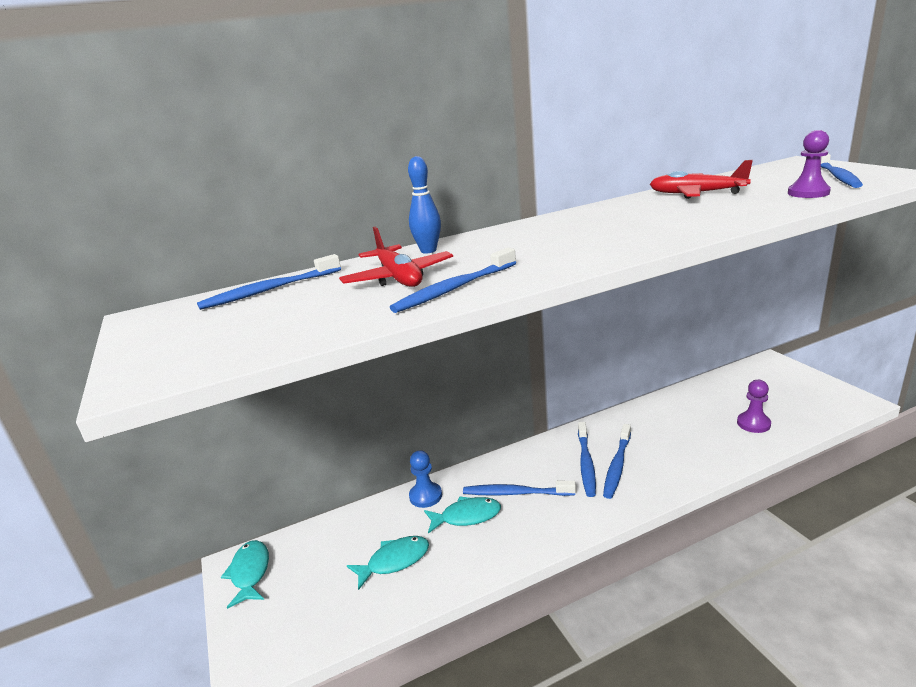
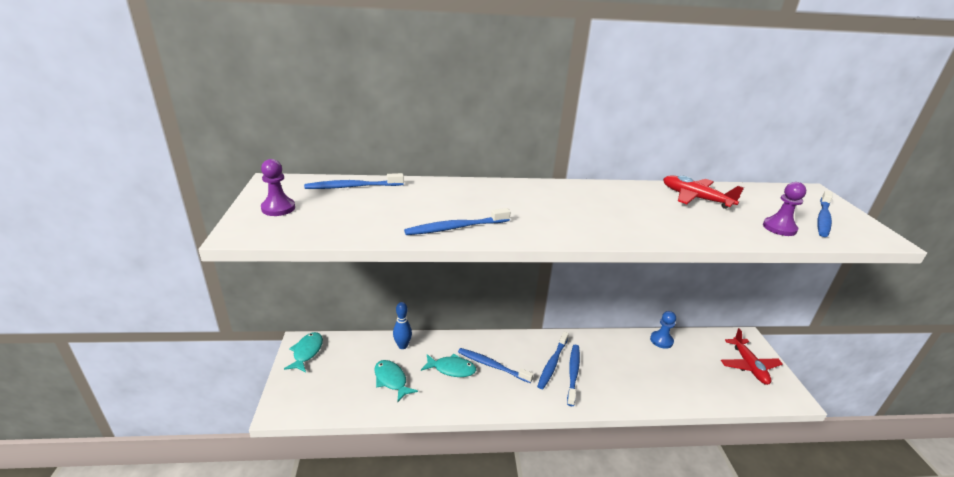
camera: 15 degrees right, 5 degrees up
red plane [339,227,453,287] -> red plane moved to [721,328,783,385]
turquoise fish [347,536,429,590] -> turquoise fish turned 120 degrees counterclockwise [375,360,418,403]
blue bowling pin [408,156,441,254] -> blue bowling pin moved to [393,302,412,349]
blue pawn [409,450,442,508] -> blue pawn moved to [650,311,676,349]
blue toothbrush [603,424,631,499] -> blue toothbrush turned 150 degrees clockwise [567,345,580,406]
purple pawn [737,380,771,433] -> purple pawn moved to [261,159,295,216]

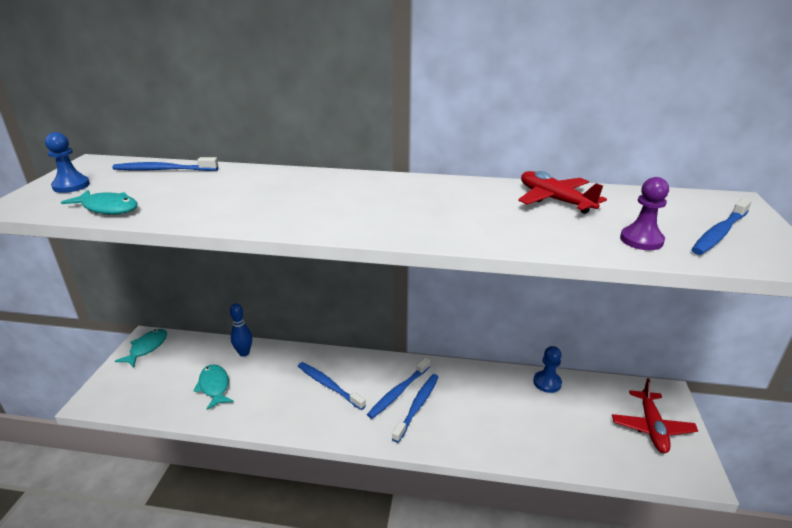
camera: 15 degrees right, 0 degrees up
purple pawn [261,159,295,216] -> blue pawn [45,132,90,193]
blue toothbrush [404,208,510,235] -> none
turquoise fish [421,354,476,377] -> turquoise fish moved to [61,190,138,215]

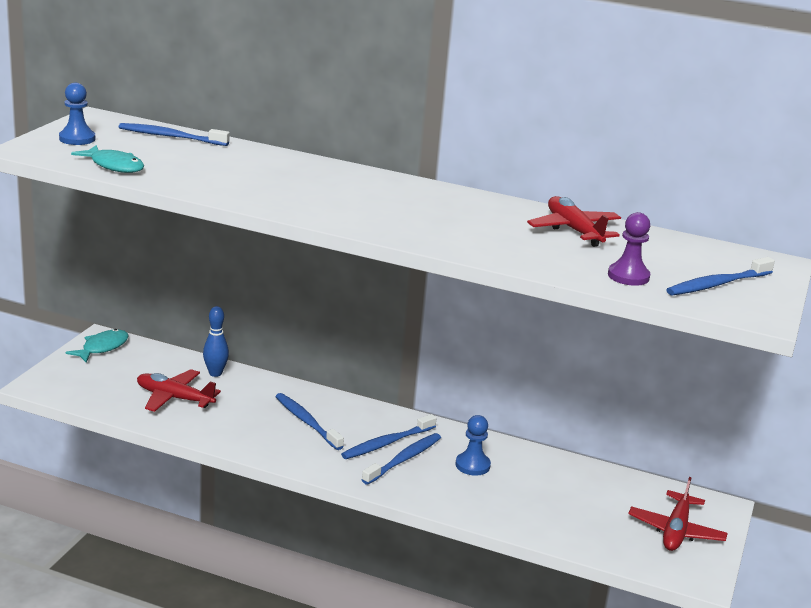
camera: 10 degrees right, 5 degrees down
turquoise fish [193,365,234,410] -> red plane [137,369,221,412]
blue pawn [533,346,562,393] -> blue pawn moved to [455,415,491,476]

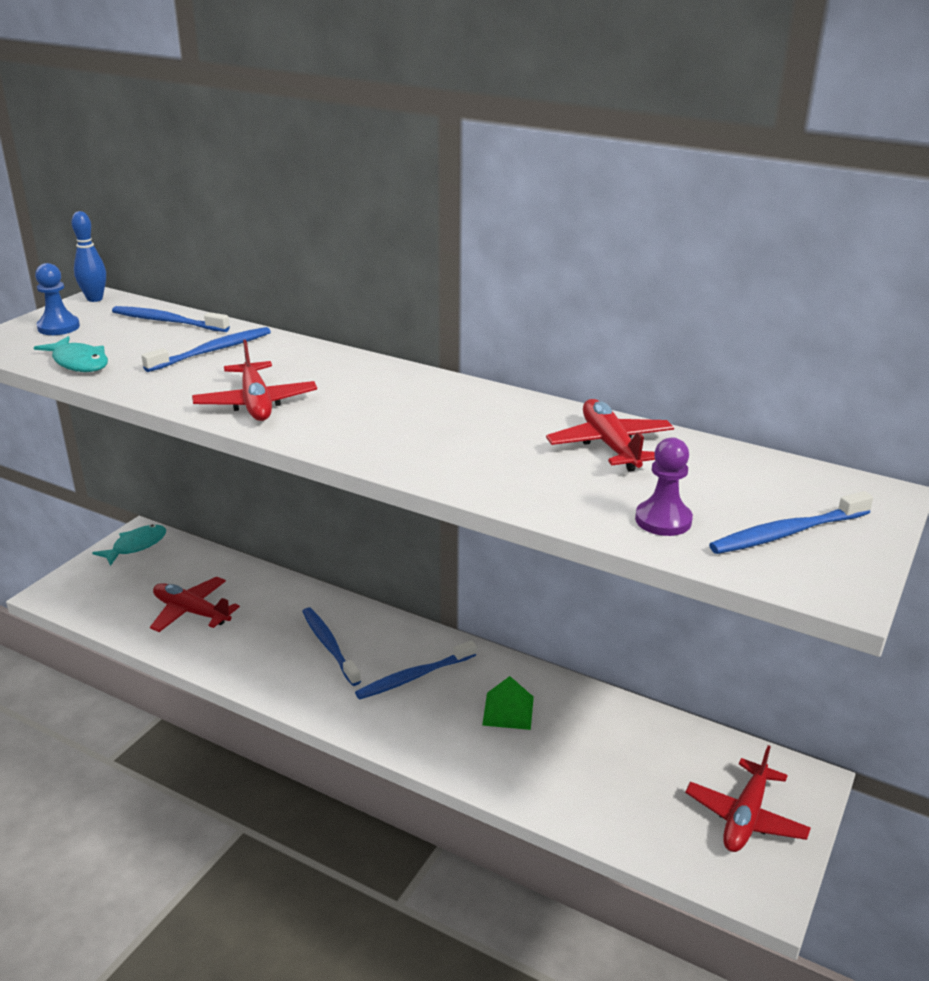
camera: 10 degrees right, 5 degrees up
blue bowling pin [203,306,229,377] -> blue bowling pin moved to [71,211,106,302]
blue toothbrush [362,433,441,485] -> blue toothbrush moved to [141,327,271,372]
blue pawn [455,415,491,476] -> green pyramid [482,676,534,730]
none -> red plane [192,340,317,421]

